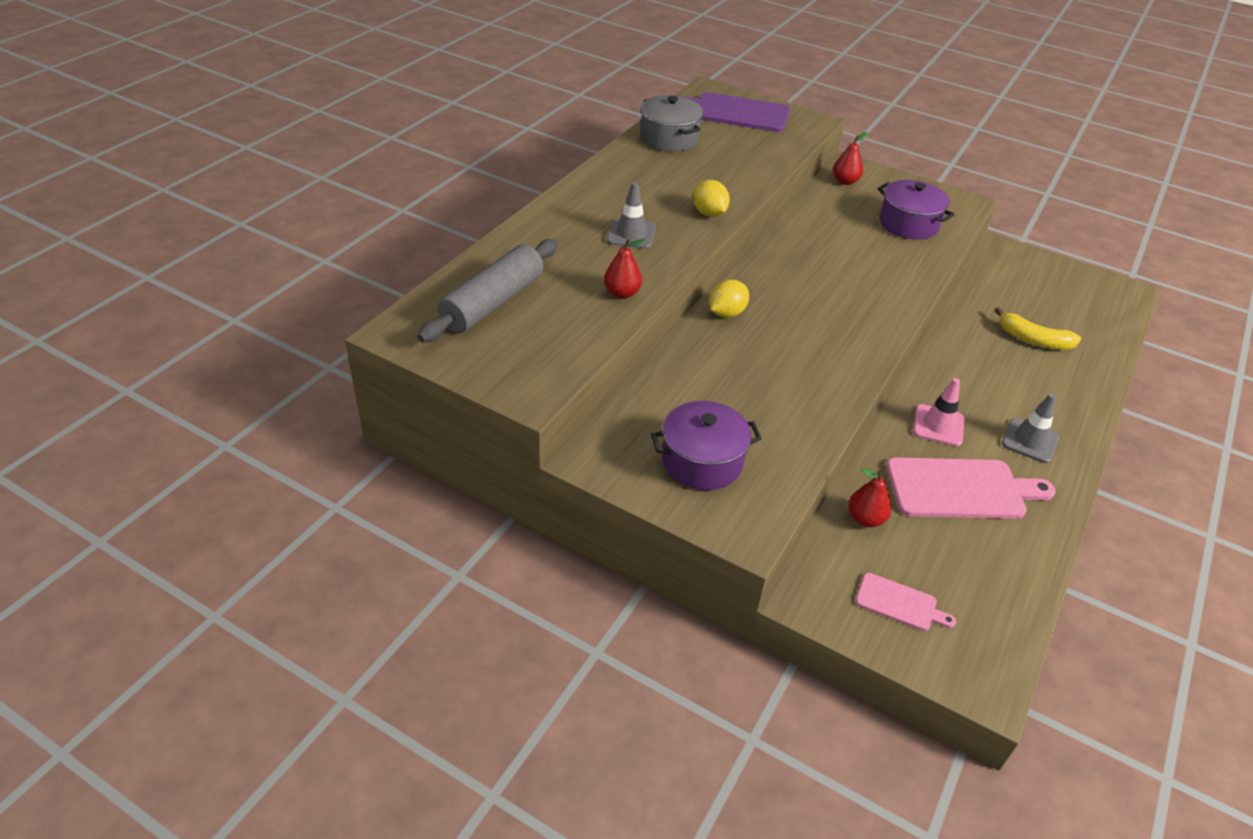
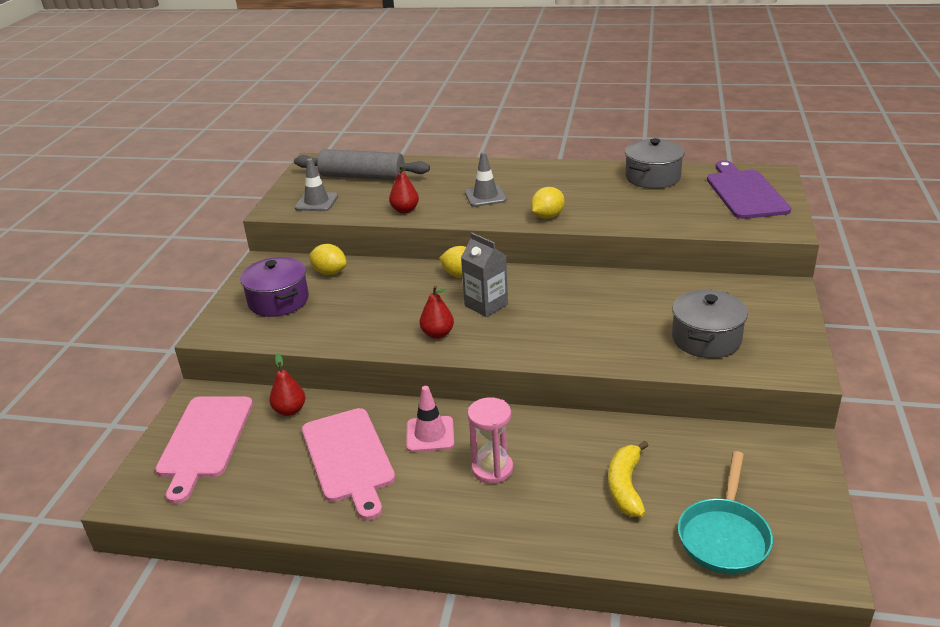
camera: 75 degrees right, 10 degrees down
red pear [833,132,868,185] -> red pear moved to [420,286,454,339]
pink cutting board [856,573,956,631] -> pink cutting board [155,396,253,504], size x1.91
purple pot [878,180,955,240] -> grey pot [672,290,748,358]
grey traffic cone [1002,393,1059,463] -> grey traffic cone moved to [295,158,338,211]
none -> yellow lemon [309,244,347,275]
none -> grey carton [461,233,508,317]
none -> pink hourglass [467,397,513,484]
none -> turquoise pan [678,451,773,575]

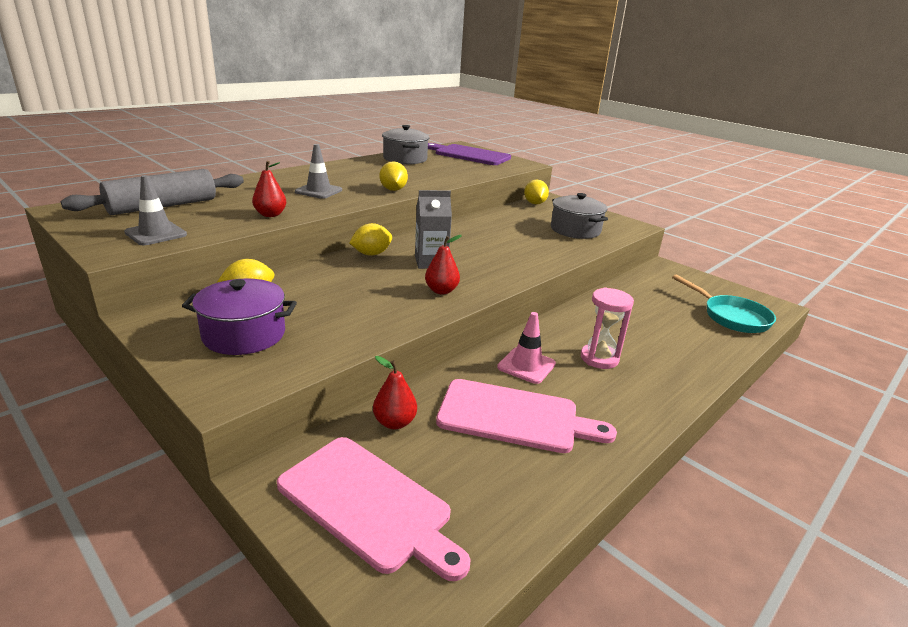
camera: 60 degrees left, 5 degrees down
yellow banana [608,441,649,517] -> none
none -> yellow lemon [524,180,549,204]

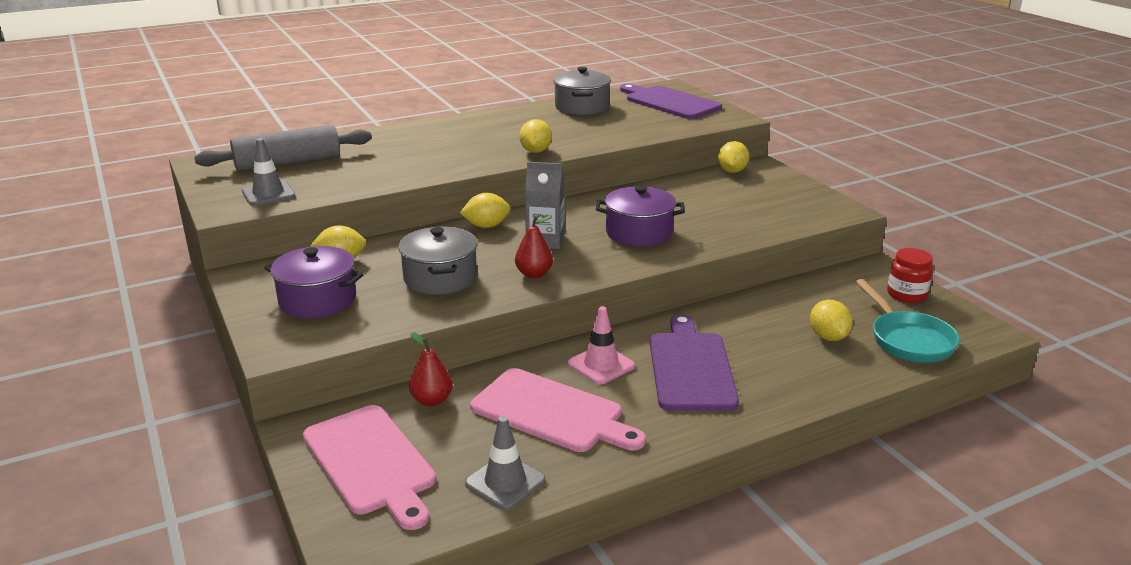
camera: 20 degrees right, 0 degrees up
red pear [252,161,286,217] -> none
grey traffic cone [295,144,342,199] -> grey traffic cone moved to [465,416,546,510]
grey pot [551,193,608,239] -> grey pot moved to [398,226,478,295]
pink hourglass [581,288,634,369] -> purple cutting board [650,314,739,411]
none -> purple pot [596,185,685,247]
none -> yellow lemon [810,300,853,341]
none -> red jar [887,248,933,303]

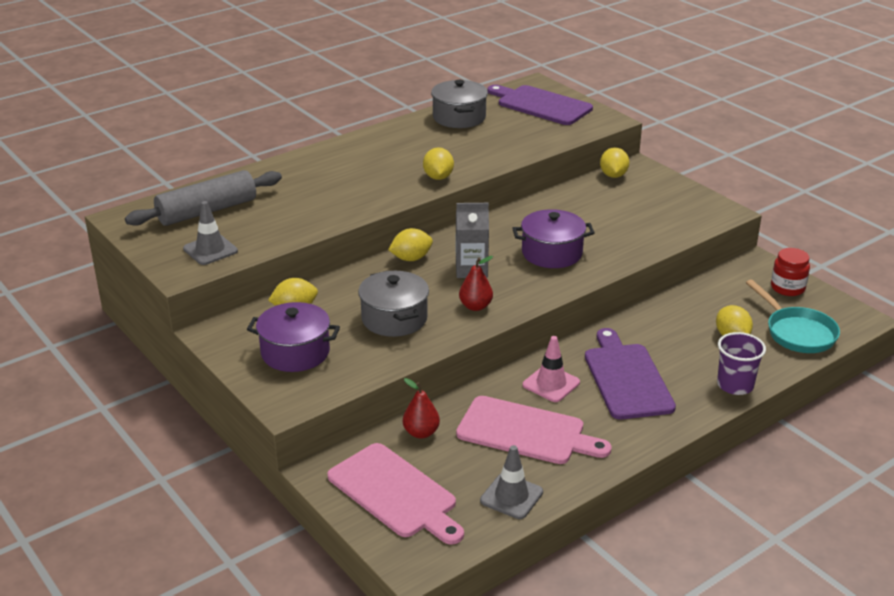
camera: 10 degrees left, 5 degrees up
none -> purple cup [717,332,766,395]

